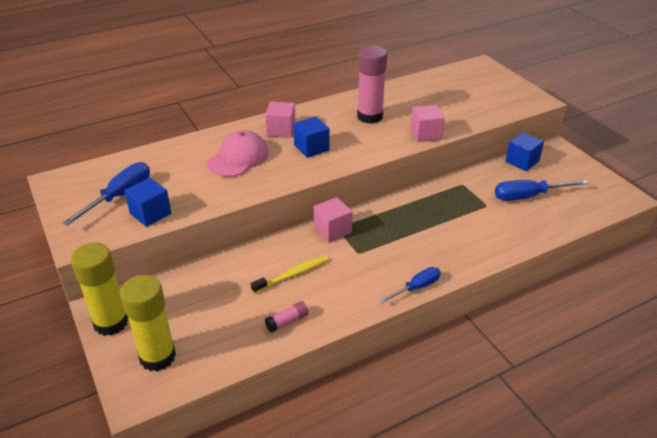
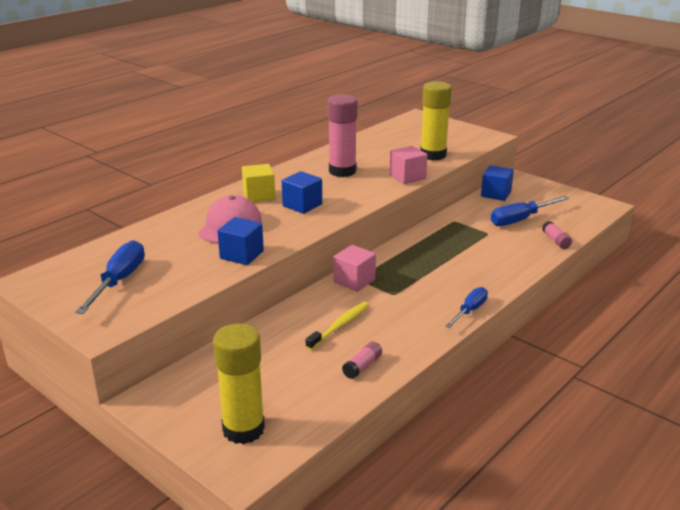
camera: 20 degrees left, 10 degrees down
yellow glue stick [71,243,129,336] -> yellow glue stick moved to [420,81,452,160]
blue cube [124,178,171,227] -> blue cube moved to [217,217,264,265]
pink cube [265,101,296,138] -> yellow cube [242,164,275,202]
none -> pink glue stick [542,221,572,249]

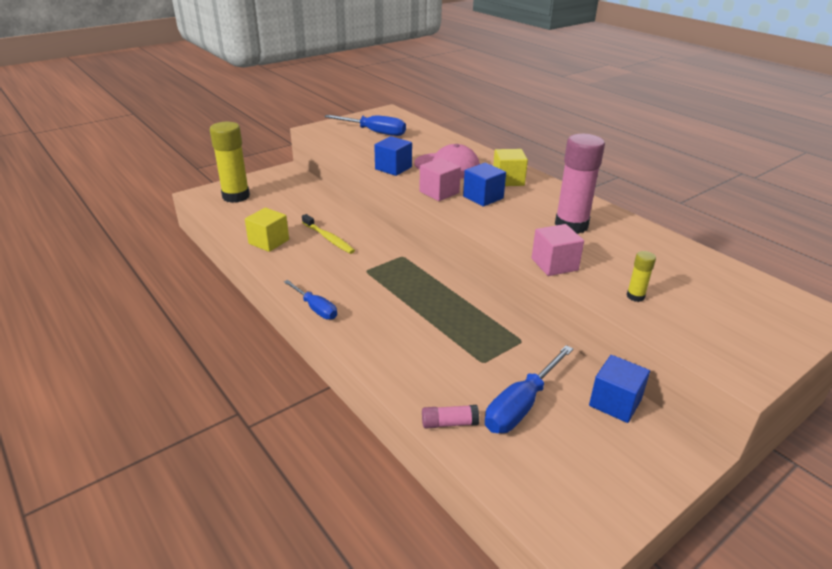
camera: 100 degrees right, 5 degrees up
pink cube [333,245,376,292] -> pink cube moved to [419,158,461,201]
pink glue stick [342,341,382,379] -> yellow cube [245,208,289,252]
yellow glue stick [420,81,452,160] -> yellow glue stick [627,251,656,302], size x0.45
blue screwdriver [491,196,569,226] -> blue screwdriver turned 120 degrees counterclockwise [485,345,573,433]

